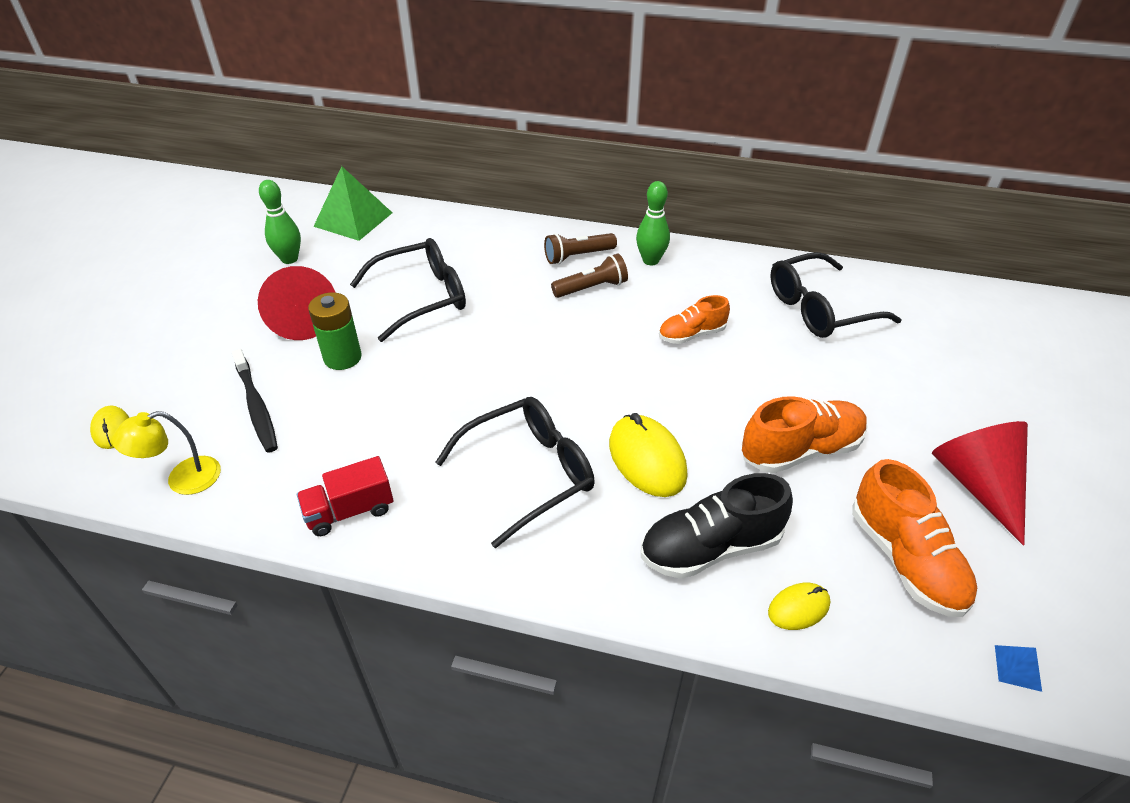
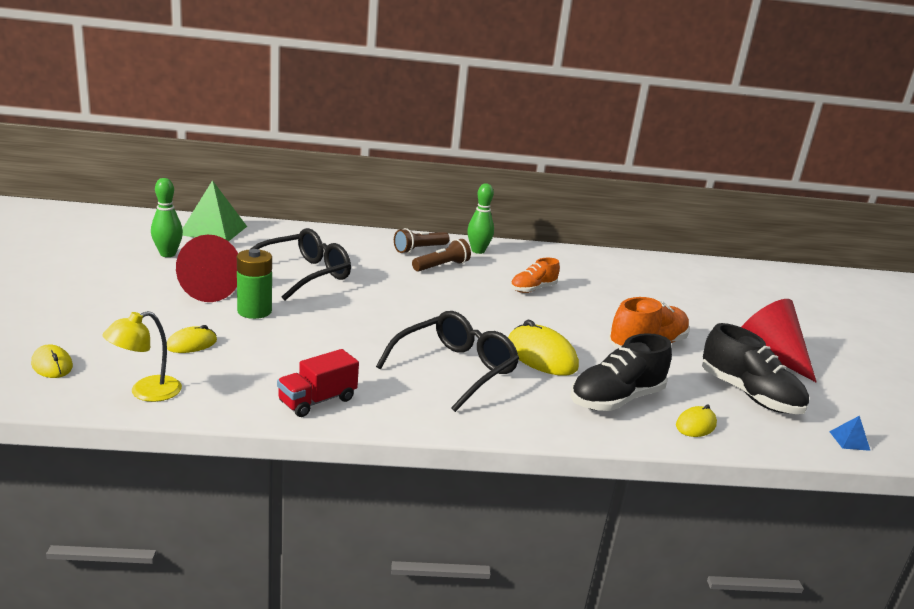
camera: 20 degrees left, 20 degrees down
black toothbrush [232,349,278,453] -> yellow mouse [167,325,217,353]
black glasses [770,252,902,338] -> none
orange shoe [852,459,977,617] -> black shoe [702,323,809,414]

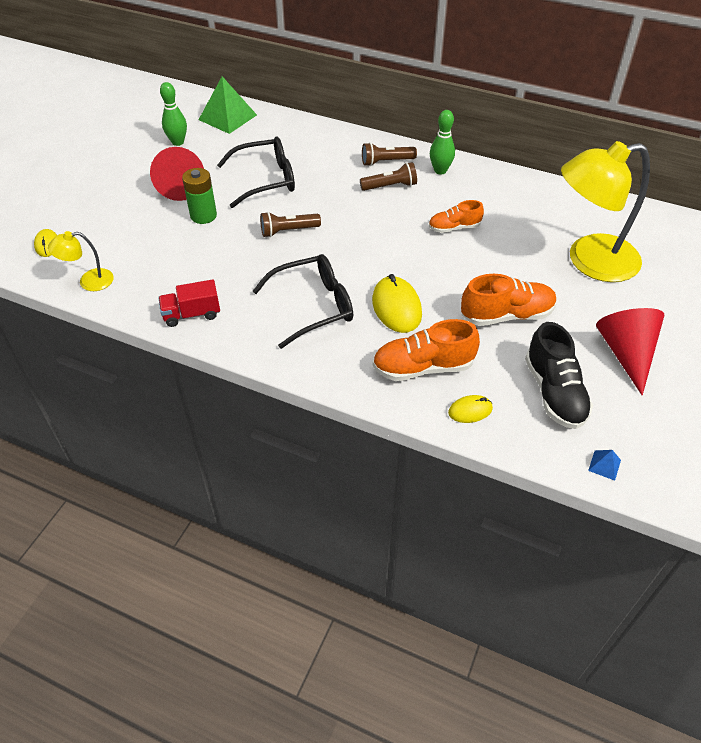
camera: 30 degrees right, 25 degrees up
yellow mouse [167,325,217,353] -> none
black shoe [571,333,672,411] -> orange shoe [372,319,480,381]
none -> brown flashlight [260,212,321,237]
none -> yellow lamp [561,141,650,282]

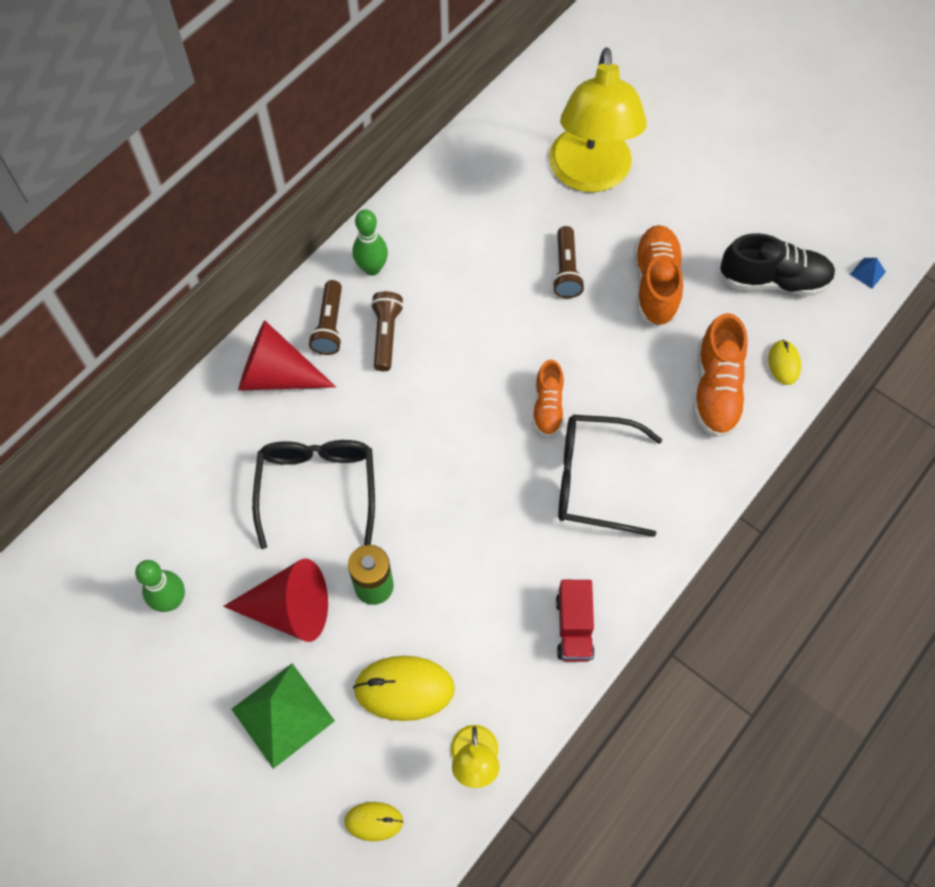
camera: 75 degrees left, 15 degrees up
green pyramid [199,77,257,134] -> green pyramid moved to [231,663,335,769]
black glasses [253,254,353,349] -> black glasses turned 75 degrees counterclockwise [558,415,662,537]
brown flashlight [260,212,321,237] -> brown flashlight moved to [552,226,585,298]
yellow mouse [372,274,422,333] -> yellow mouse moved to [353,656,455,721]
orange shoe [428,200,484,233] -> orange shoe moved to [532,360,564,437]
red cone [596,308,664,395] -> red cone moved to [238,320,336,391]

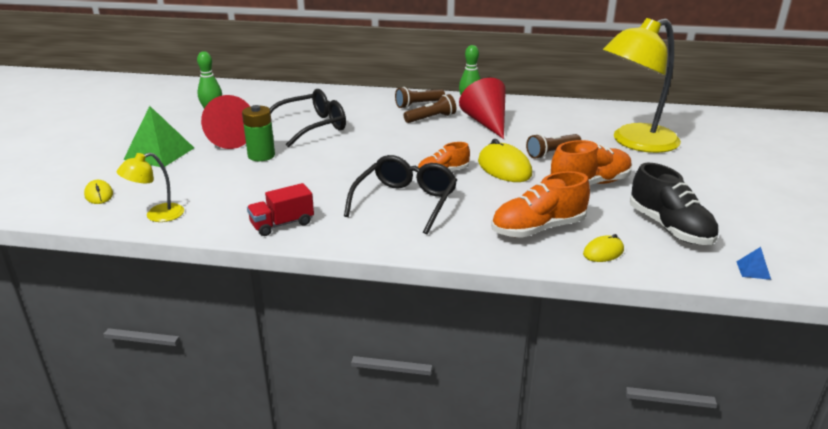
camera: 60 degrees right, 35 degrees down
red cone [238,320,336,391] -> red cone moved to [459,78,506,139]
yellow mouse [353,656,455,721] -> yellow mouse moved to [478,139,532,182]
black glasses [558,415,662,537] -> black glasses turned 45 degrees clockwise [344,155,457,235]

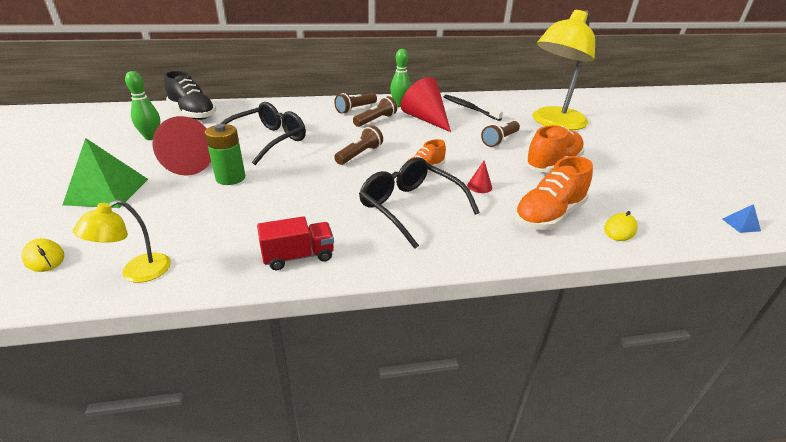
camera: 20 degrees left, 5 degrees up
red truck [247,183,314,236] -> red truck turned 150 degrees counterclockwise [257,216,334,270]
black glasses [344,155,457,235] -> black glasses turned 45 degrees counterclockwise [359,157,480,249]
yellow mouse [478,139,532,182] -> none
black shoe [630,163,719,245] -> black shoe moved to [164,71,216,120]
none -> brown flashlight [334,126,383,165]
none -> black toothbrush [444,95,503,121]
none -> red cone [467,161,492,193]

